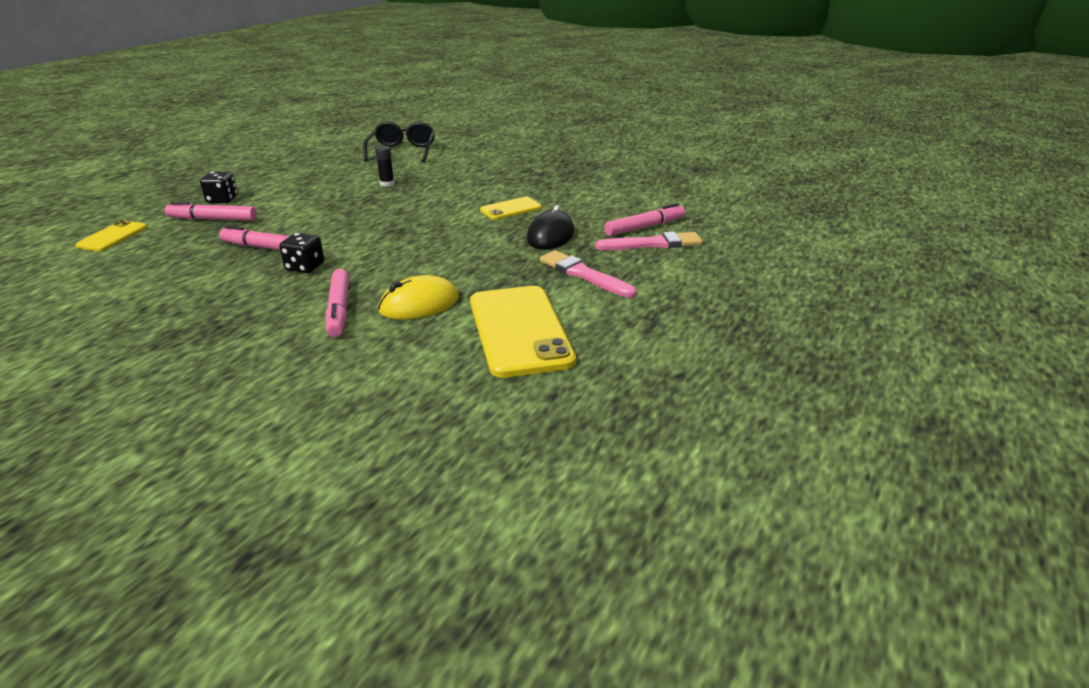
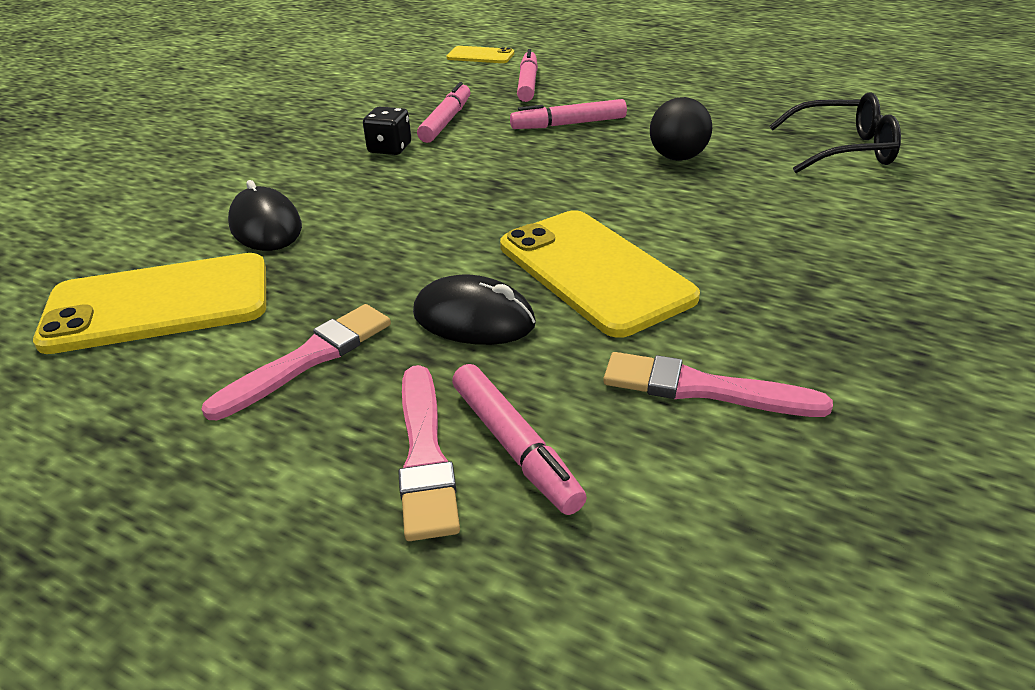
camera: 90 degrees right, 5 degrees up
black dice [200,172,238,203] -> none
pink marker [326,269,349,337] -> pink marker moved to [510,99,627,129]
black glue stick [375,146,395,187] -> black ball [650,97,712,161]
yellow mouse [378,275,459,320] -> black mouse [228,180,302,251]
yellow phone [480,197,542,220] -> yellow phone [500,210,700,338], size x1.91
none -> pink brush [603,352,833,417]

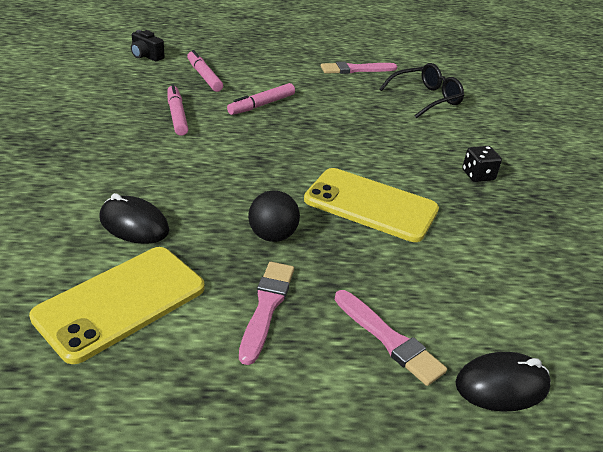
camera: 35 degrees left, 0 degrees up
black dice [363,107,411,155] -> black dice moved to [462,146,502,182]
black mouse [413,275,536,345] -> black mouse moved to [455,352,551,412]
yellow phone [447,46,514,63] -> black camera [131,30,165,61]
pink marker [452,364,587,515] -> none
pink brush [603,352,833,417] -> pink brush moved to [321,62,397,74]
black ball [650,97,712,161] -> black ball moved to [248,190,300,242]

